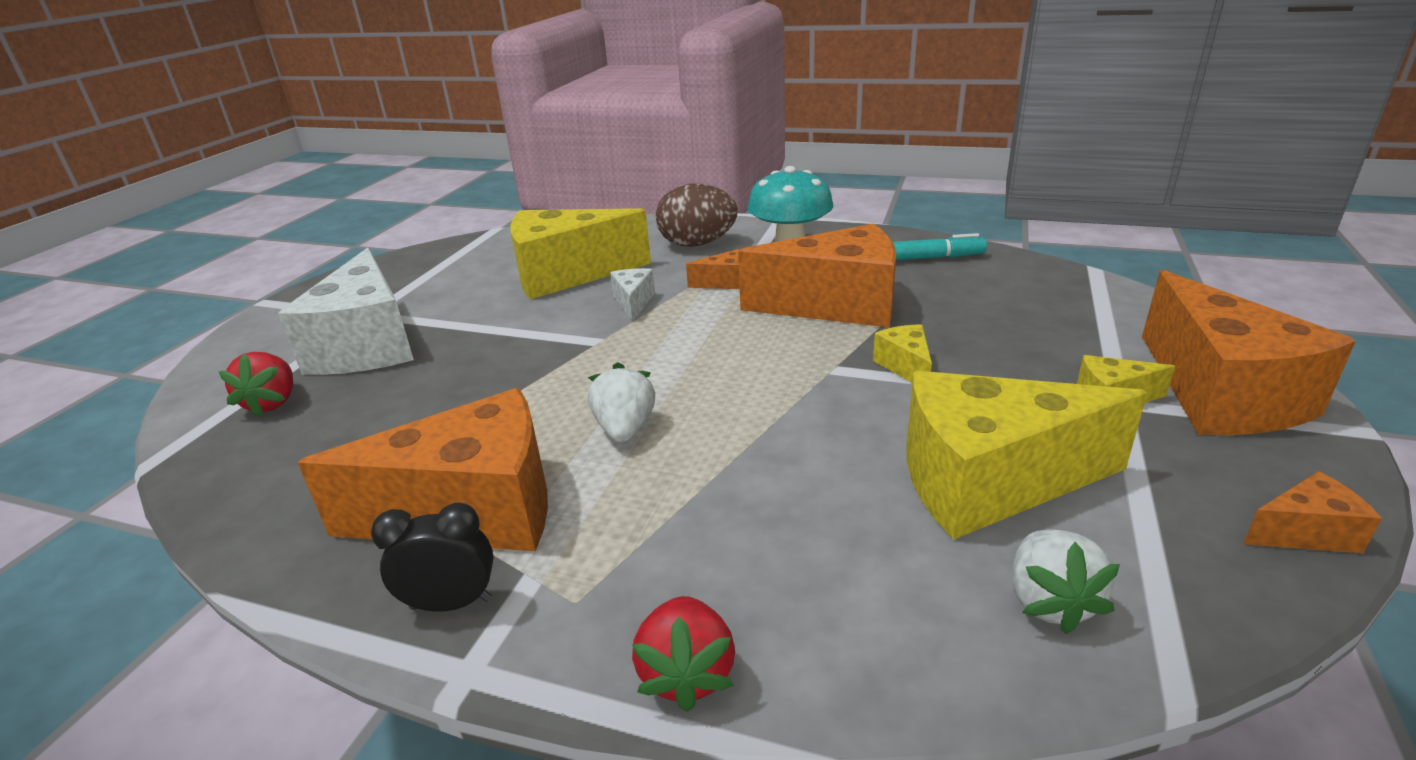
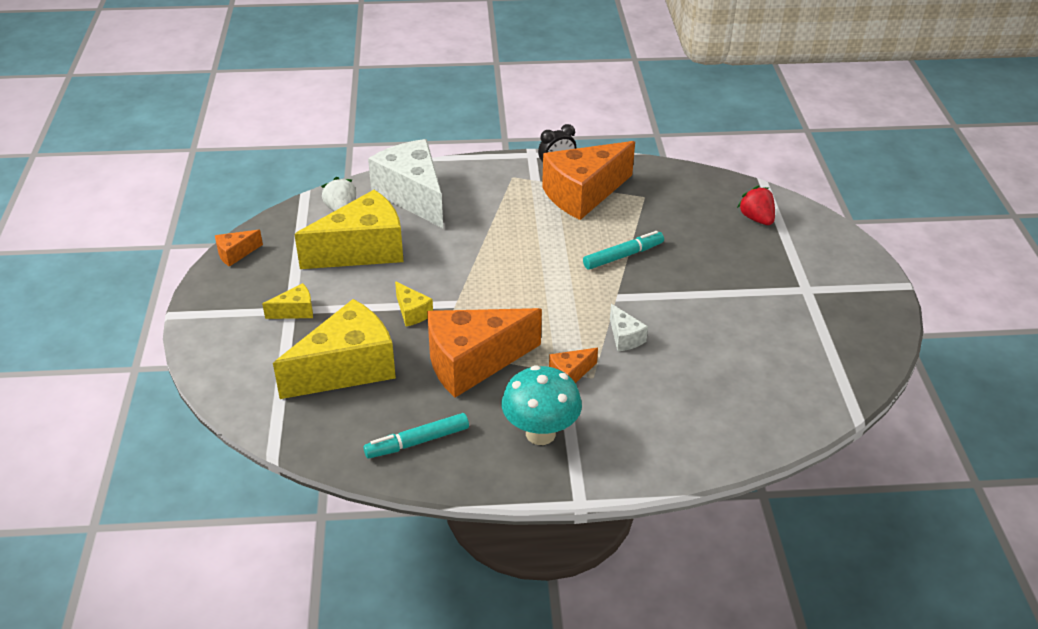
camera: 155 degrees right, 10 degrees up
white cheese [278,248,414,375] -> white cheese moved to [368,139,443,228]
yellow cheese [510,208,651,299] -> yellow cheese moved to [273,299,396,399]
white strawberry [588,362,655,442] -> none
red strawberry [632,596,735,712] -> none
brown egg [656,184,738,247] -> none
orange cheese [1142,270,1356,435] -> none
none -> turquoise marker [583,231,664,270]

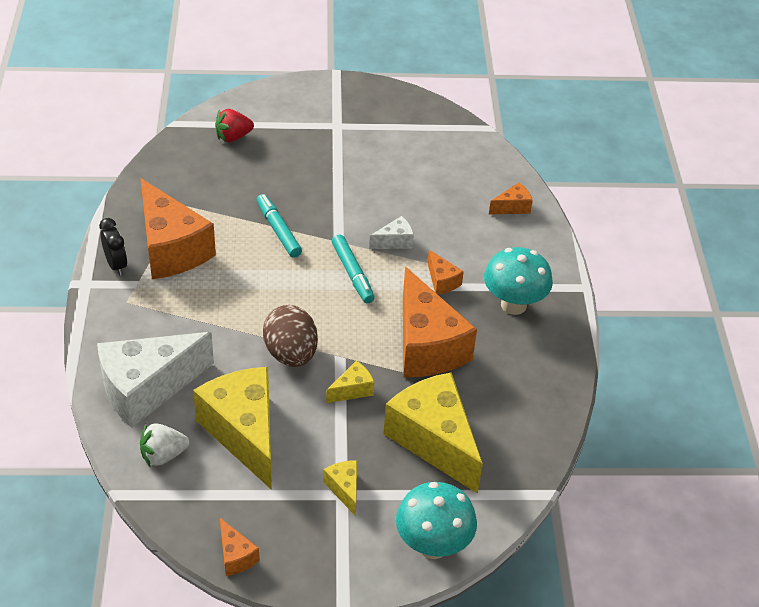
camera: 90 degrees left, 5 degrees up
turquoise marker [363,413,469,459] -> turquoise marker moved to [332,235,375,303]
none -> brown egg [263,305,318,367]
none -> turquoise mushroom [396,482,477,559]
none -> orange cheese [489,182,533,214]

